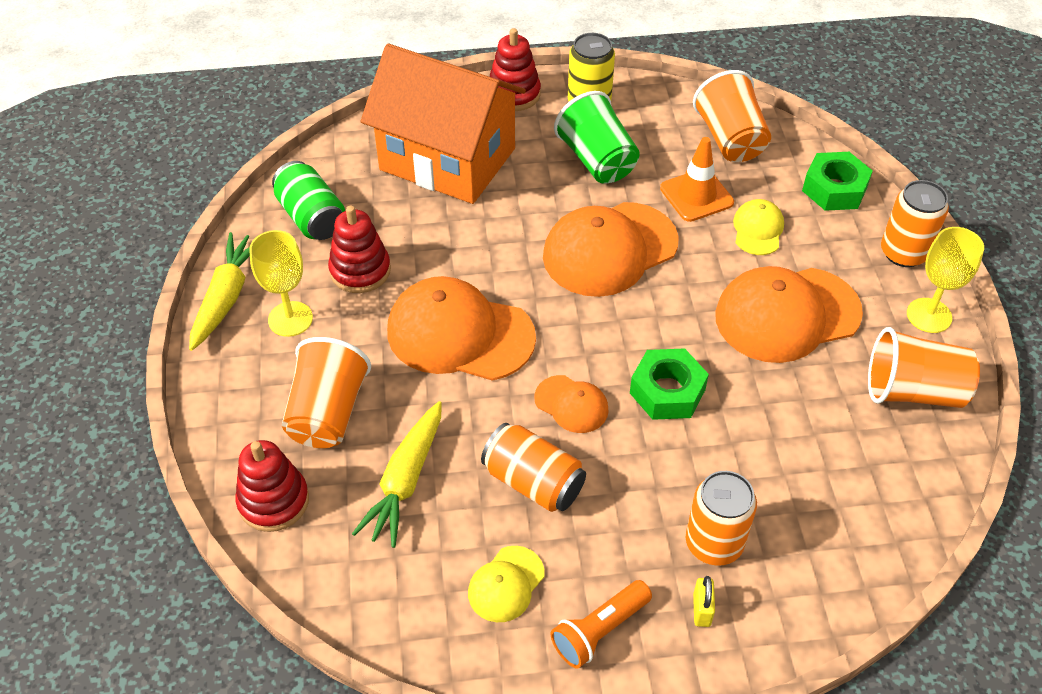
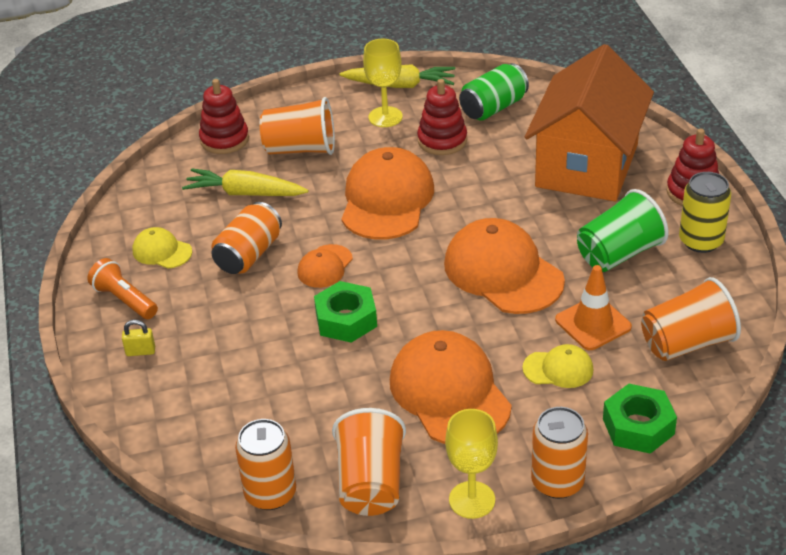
camera: 85 degrees right, 10 degrees down
orange can [686,471,757,566] -> orange can moved to [235,419,296,510]

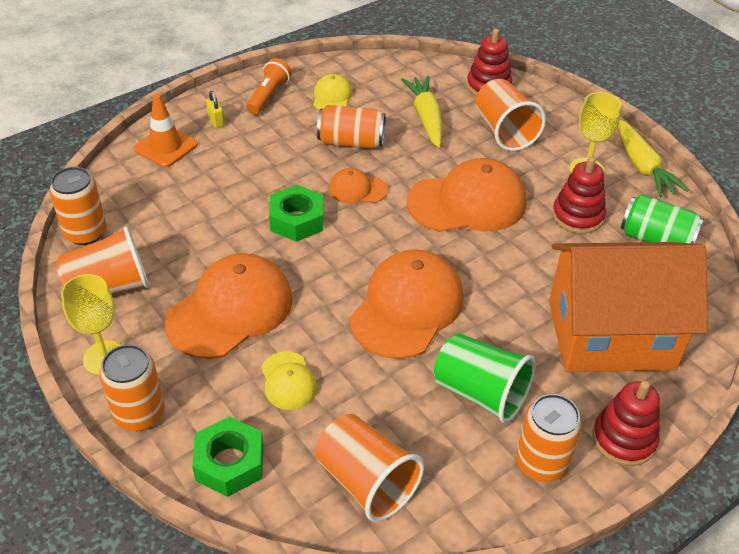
camera: 65 degrees right, 5 degrees up
orange traffic cone [555,265,632,350] -> orange traffic cone moved to [133,94,198,167]
yellow can [679,172,731,253] -> orange can [516,394,582,482]

